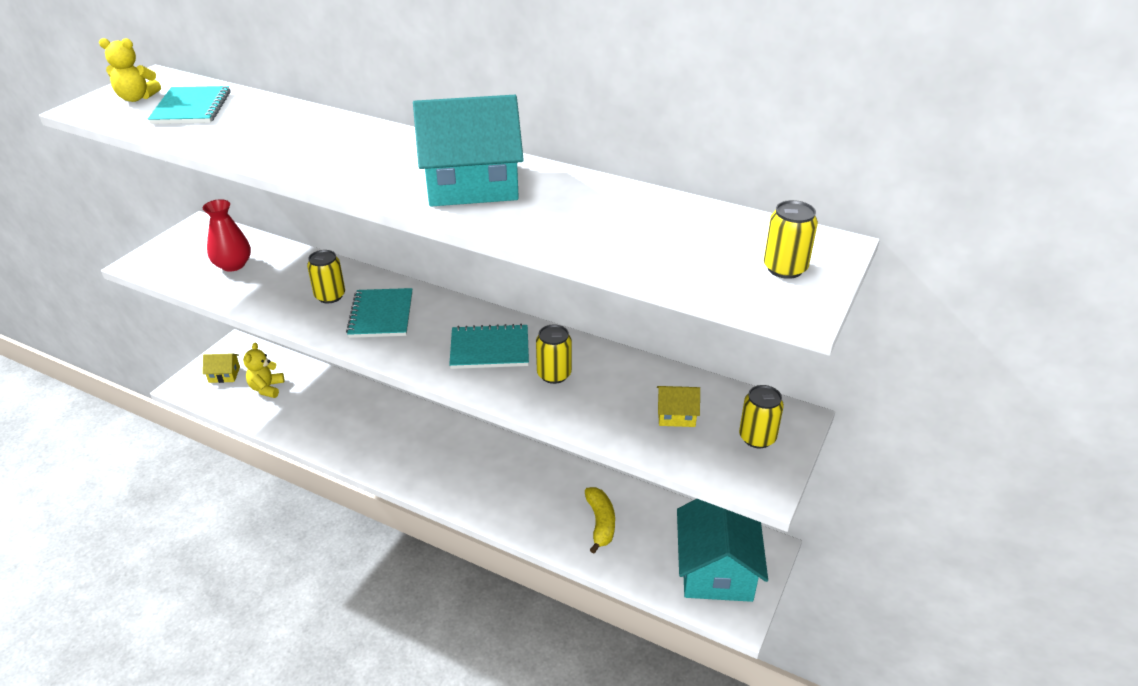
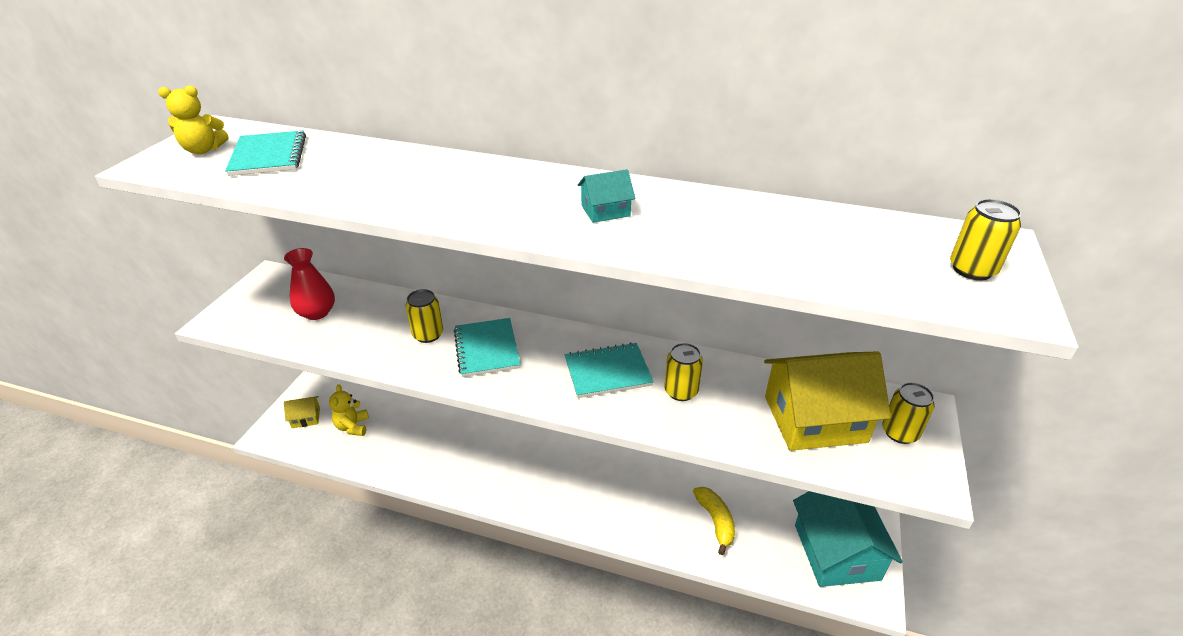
camera: 10 degrees left, 0 degrees up
turquoise house [413,95,524,206] -> turquoise house [578,169,635,223], size x0.44
yellow house [657,386,700,427] -> yellow house [764,351,891,451], size x2.27

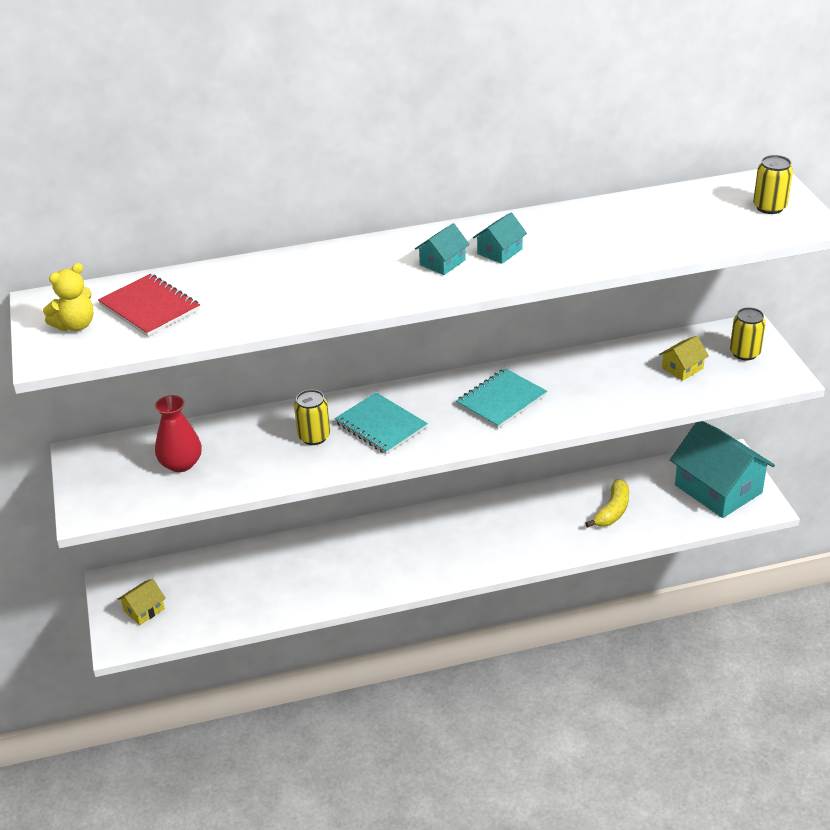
camera: 30 degrees left, 0 degrees up
turquoise notebook [225,130,306,176] -> red notebook [98,274,200,337]
yellow teddy bear [329,384,369,436] -> none
yellow can [664,343,703,401] -> none
yellow banana [693,487,735,555] -> yellow banana turned 75 degrees clockwise [585,479,629,528]
yellow house [764,351,891,451] -> yellow house [659,336,709,381], size x0.44
none -> turquoise house [415,223,470,275]

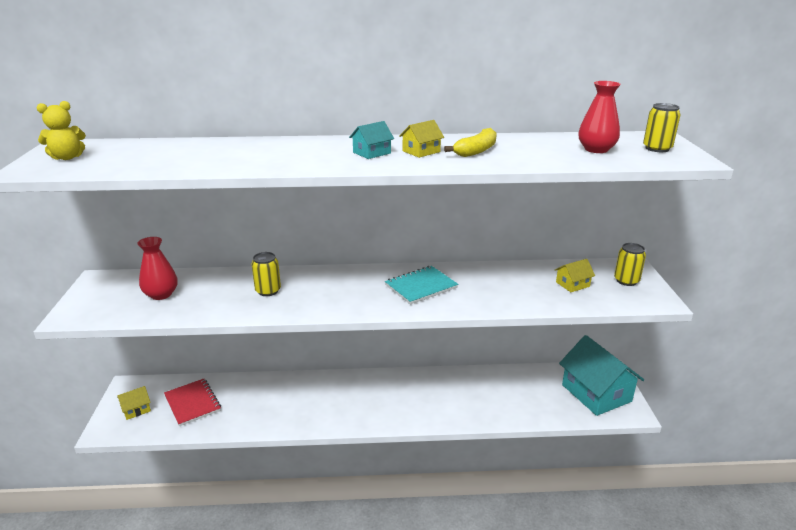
camera: 10 degrees right, 10 degrees down
red notebook [98,274,200,337] -> red notebook moved to [164,379,221,426]
turquoise notebook [335,392,428,455] -> none
turquoise house [473,213,527,264] -> yellow house [399,120,444,158]
yellow banana [585,479,629,528] -> yellow banana moved to [444,128,497,157]
none -> red vase [579,81,621,153]

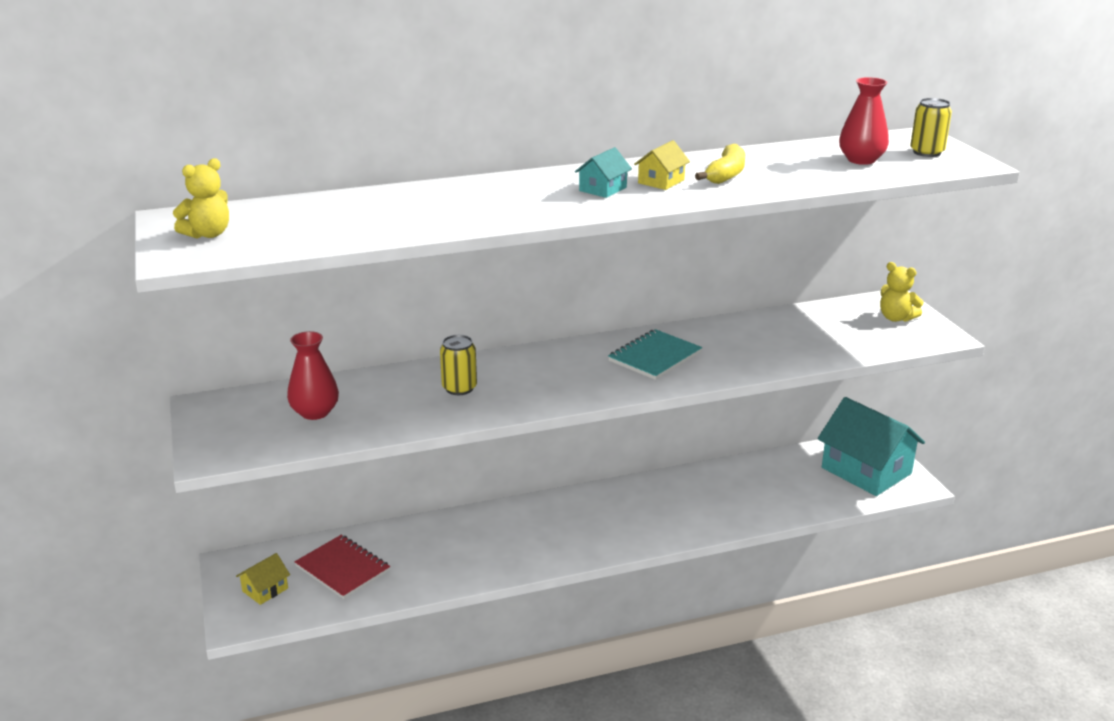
camera: 15 degrees left, 0 degrees up
yellow house [555,259,595,292] -> none
yellow can [614,243,646,286] -> yellow teddy bear [880,262,924,322]

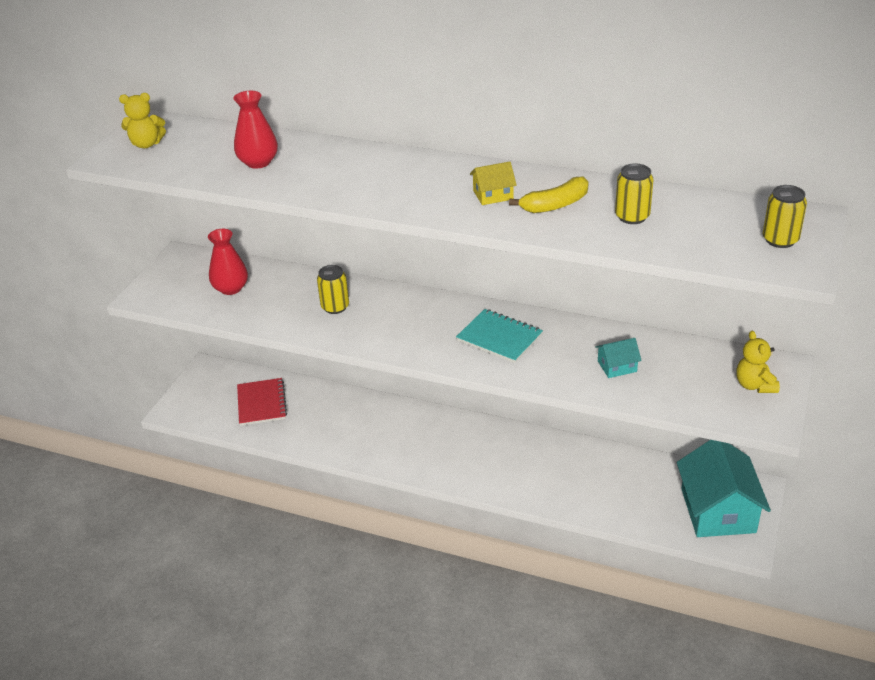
camera: 40 degrees right, 10 degrees up
yellow house [236,553,290,605] -> none
turquoise house [575,147,632,198] -> turquoise house moved to [595,338,642,378]
turquoise notebook [608,329,702,380] -> turquoise notebook turned 45 degrees clockwise [456,309,543,363]
red vase [839,77,889,165] -> red vase moved to [234,91,278,169]
none -> yellow can [615,164,654,224]

